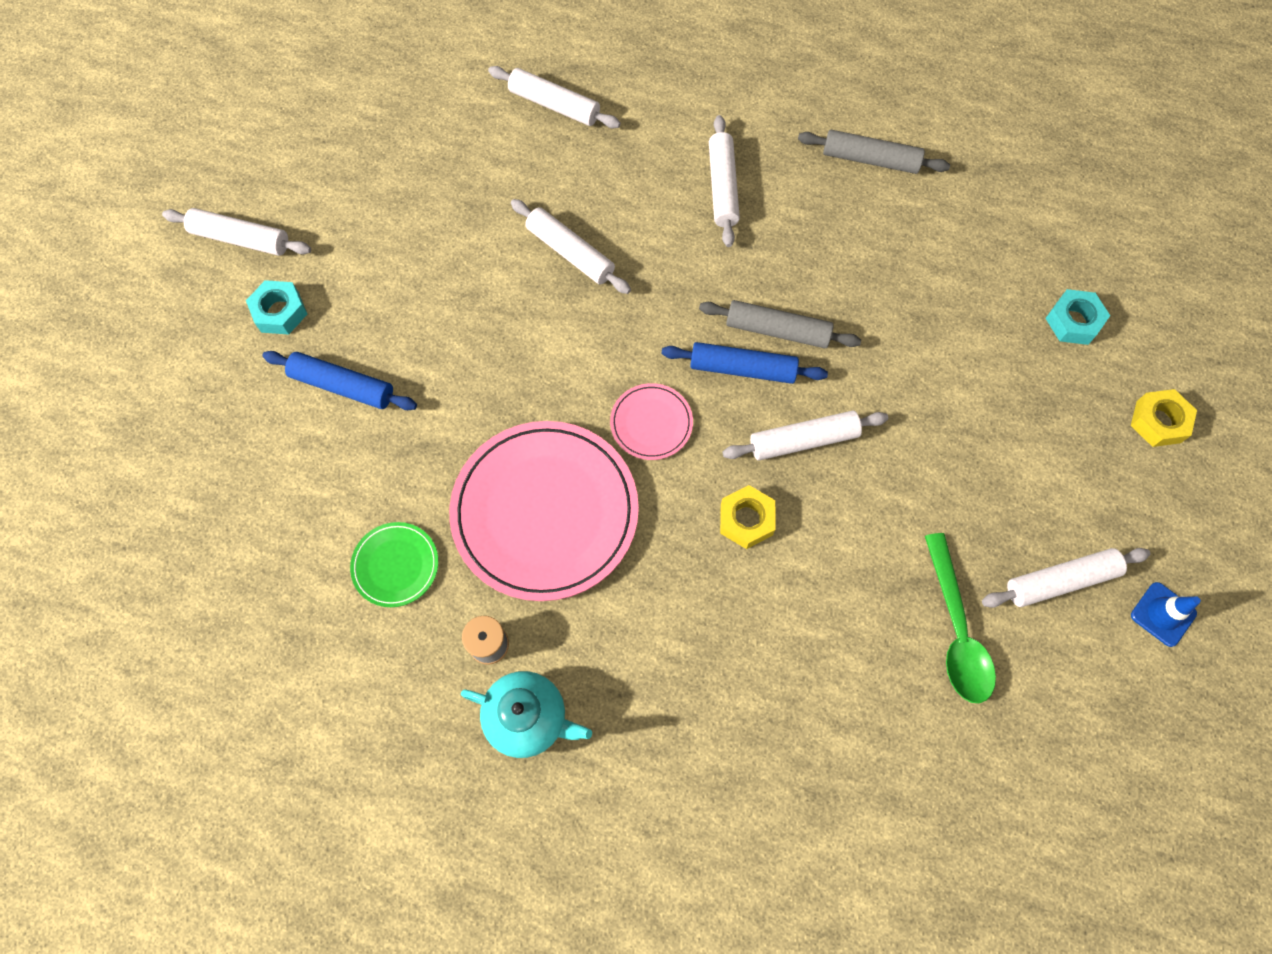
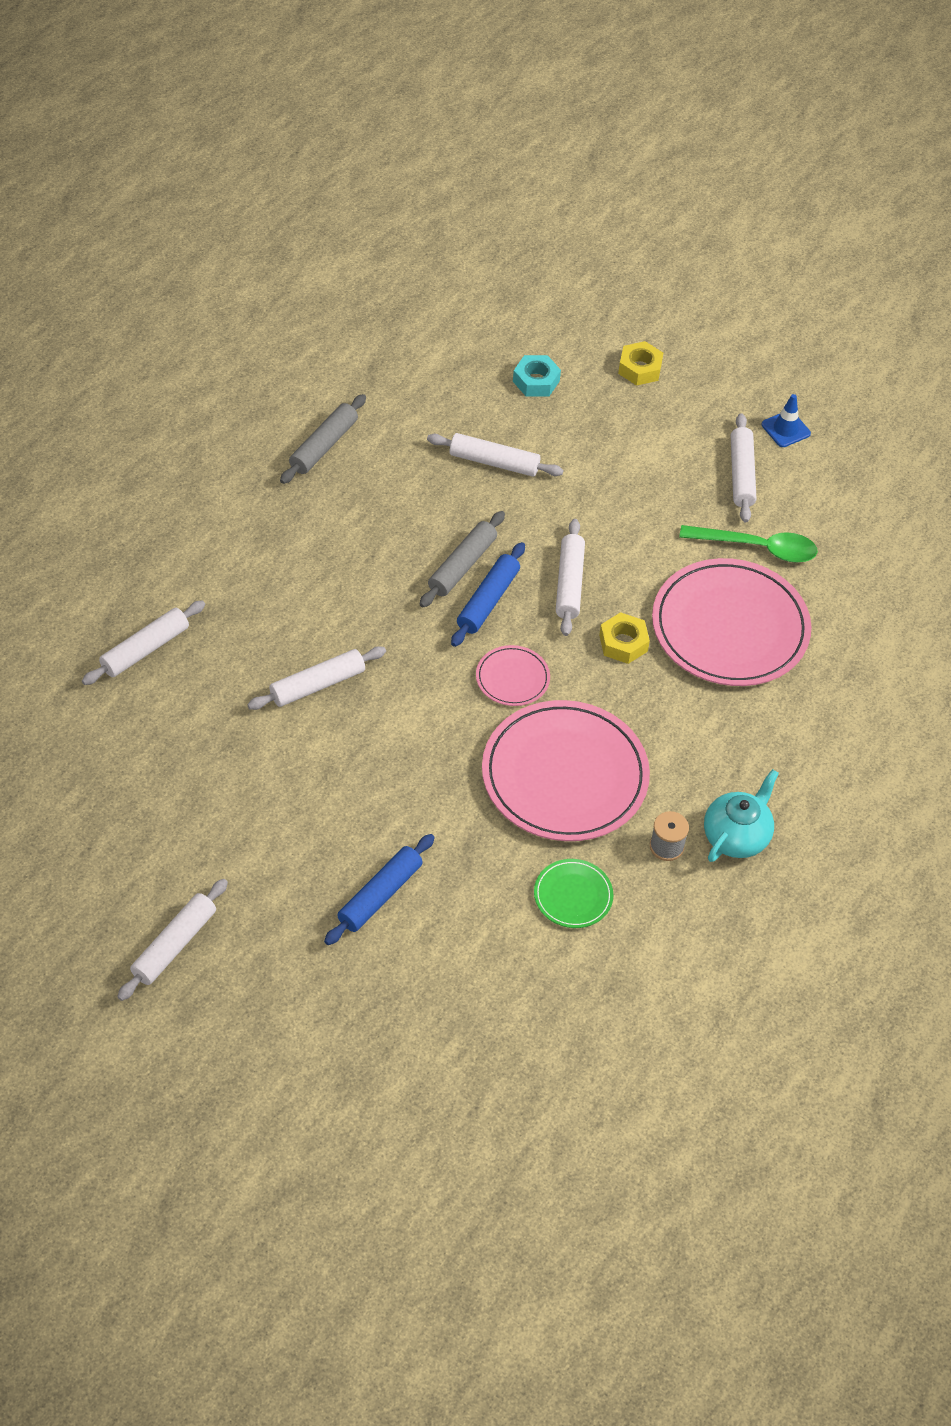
camera: 75 degrees left, 15 degrees down
turquoise nut [246,280,307,335] -> none
white rolling pin [709,115,740,247] -> white rolling pin moved to [427,433,564,477]
none -> pink plate [652,558,811,686]

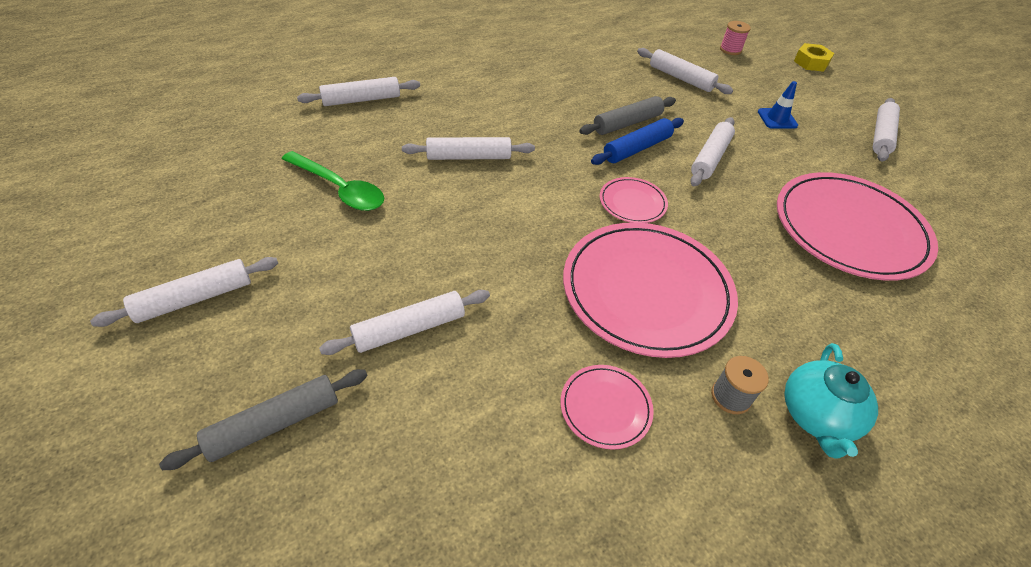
camera: 25 degrees right, 5 degrees down
grey rolling pin [280,394,366,484] -> grey rolling pin moved to [159,369,368,470]
blue rolling pin [324,834,435,945] -> white rolling pin [319,290,490,355]
turquoise nut [513,355,561,397] -> pink spool [720,21,751,55]
green plate [534,859,613,928] -> pink plate [561,365,654,450]
yellow nut [599,612,650,664] -> none
green spoon [679,525,818,563] -> green spoon moved to [282,151,384,211]
turquoise teapot [704,769,779,862] -> turquoise teapot turned 135 degrees clockwise [784,343,878,458]
blue traffic cone [762,394,811,447] -> blue traffic cone moved to [758,81,798,129]

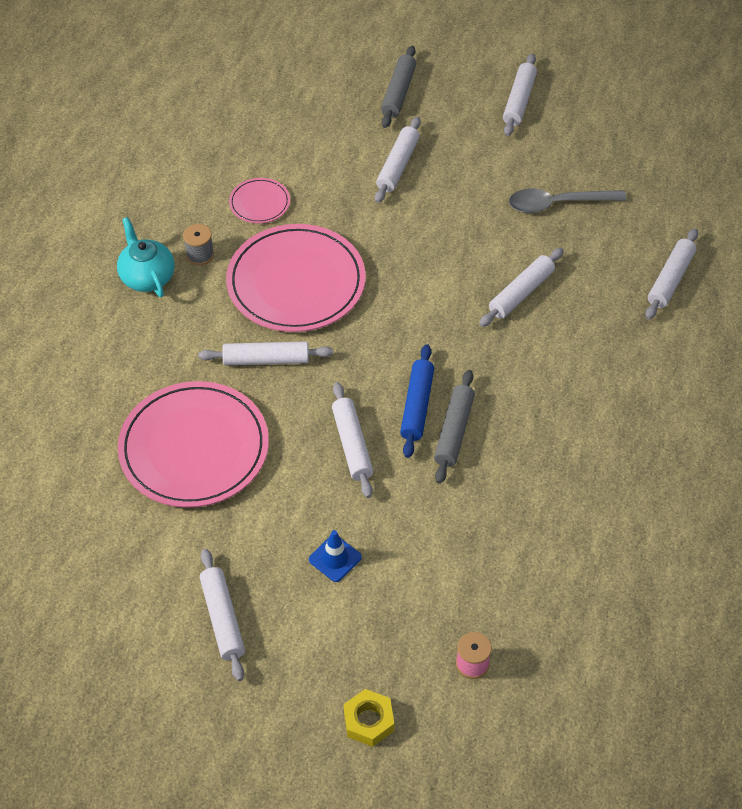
camera: 140 degrees right, 5 degrees up
green spoon [282,151,384,211] -> grey spoon [509,189,627,213]
pink plate [600,177,668,223] -> none
white rolling pin [637,48,733,94] -> white rolling pin moved to [198,341,333,365]

